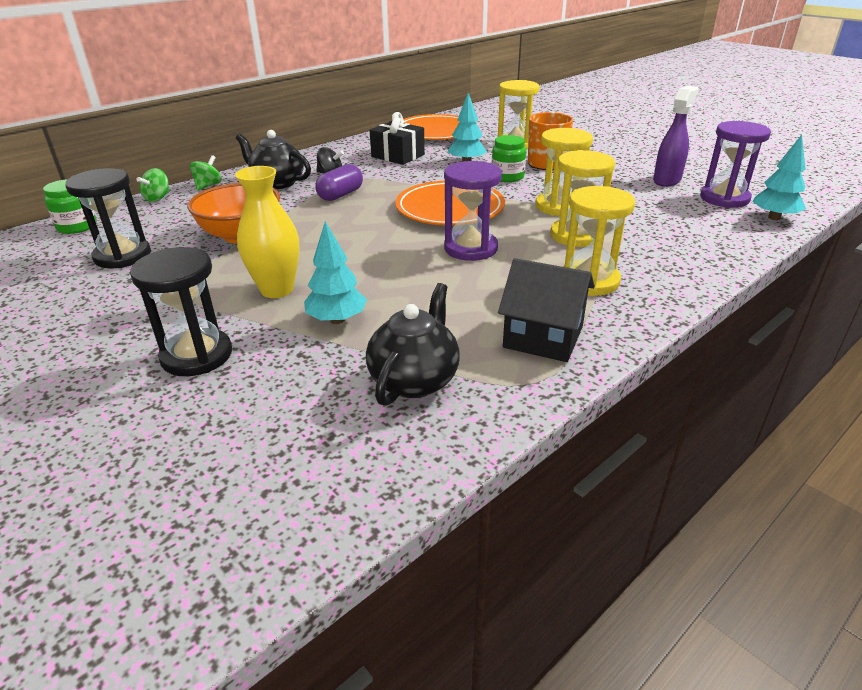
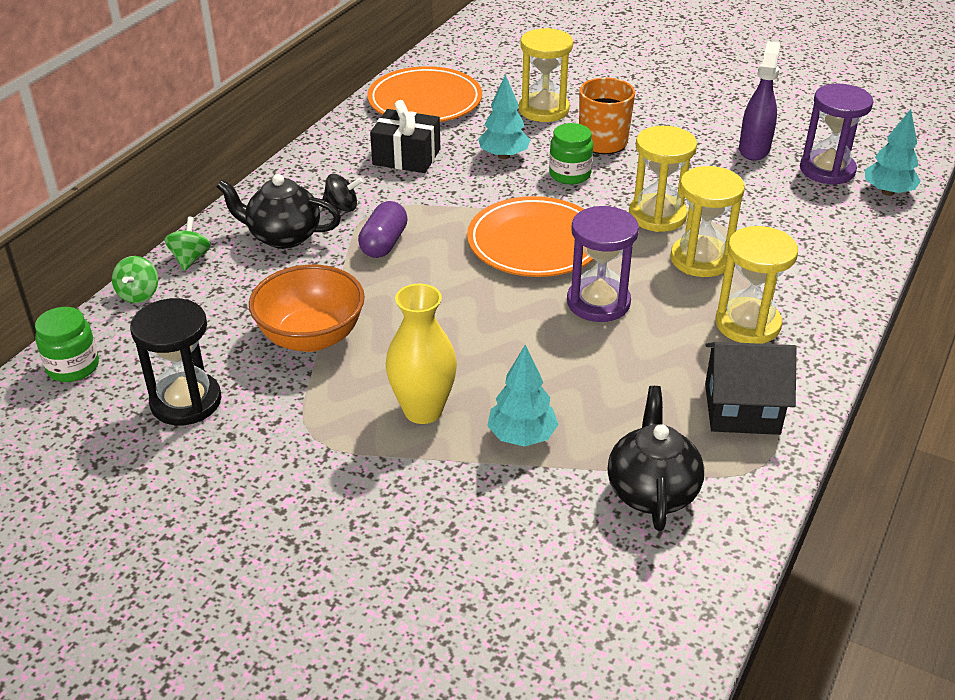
camera: 20 degrees left, 5 degrees up
black hourglass [130,247,232,376] -> none

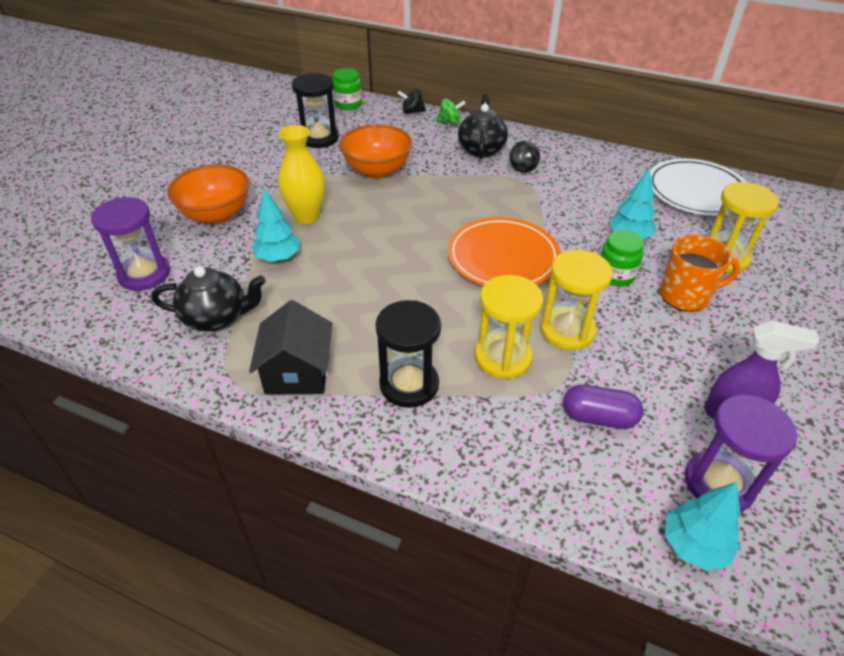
camera: 85 degrees right, 5 degrees up
green spinning top [112,256,158,303] -> black spinning top [397,89,426,114]
purple capsule [358,201,408,258] -> purple capsule moved to [563,384,643,429]
orange plate [367,66,482,122] -> white plate [650,158,746,216]
black gift [370,100,440,173] -> none
purple hourglass [567,206,639,322] -> purple hourglass moved to [91,197,170,291]
yellow hourglass [715,226,798,344] -> black hourglass [375,300,441,408]
none -> orange bowl [167,164,249,224]

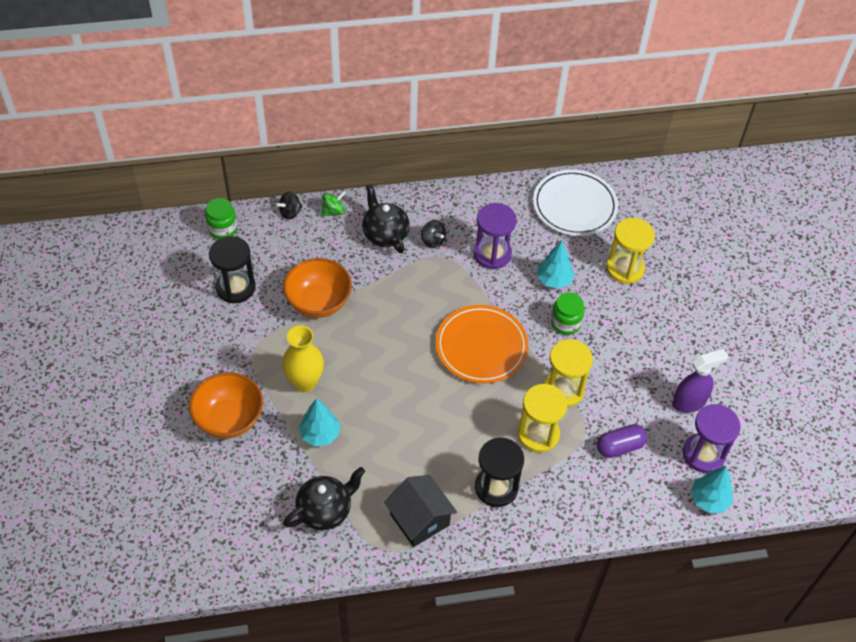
camera: 35 degrees left, 10 degrees up
purple hourglass [91,197,170,291] -> purple hourglass moved to [473,203,517,269]
orange mug [660,235,740,312] -> none

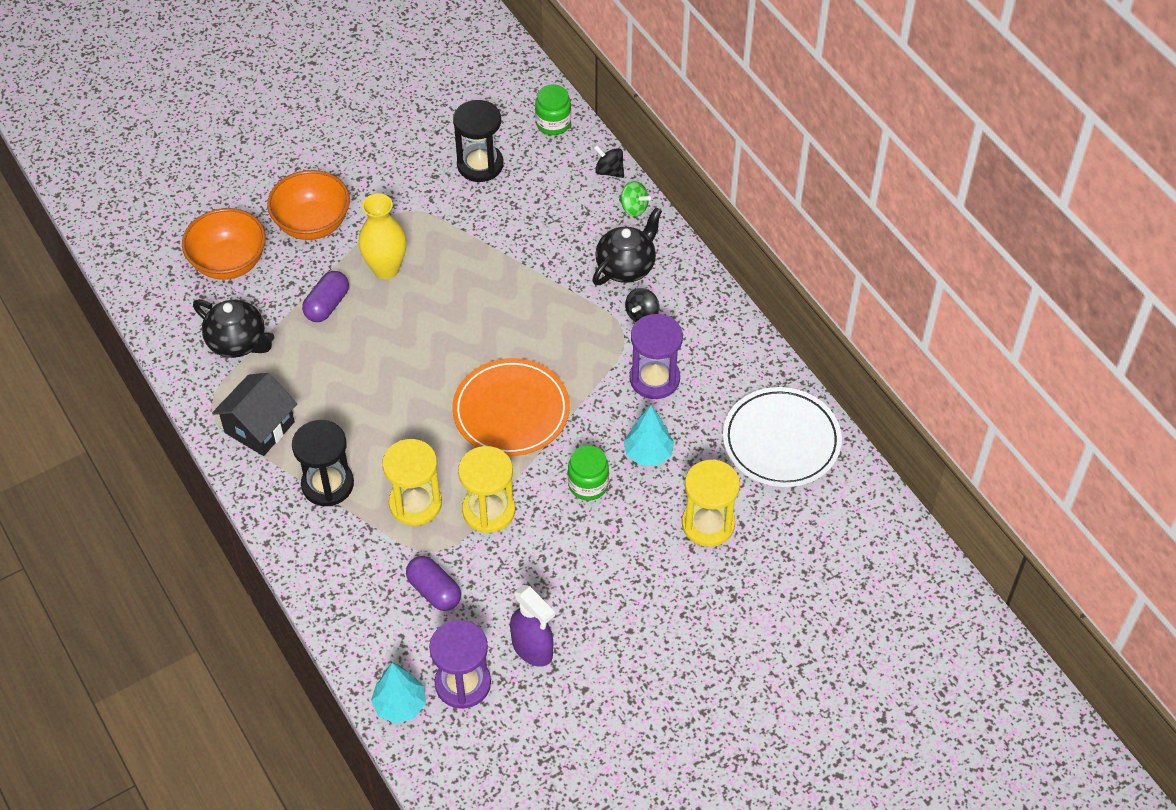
camera: 70 degrees right, 0 degrees up
orange bowl [283,258,352,318] -> orange bowl moved to [182,208,266,280]
turquoise tree [298,398,340,447] -> purple capsule [302,271,349,322]

